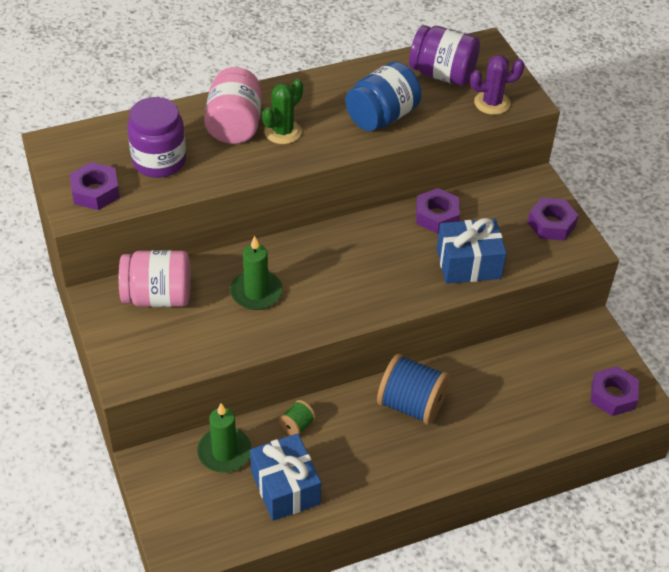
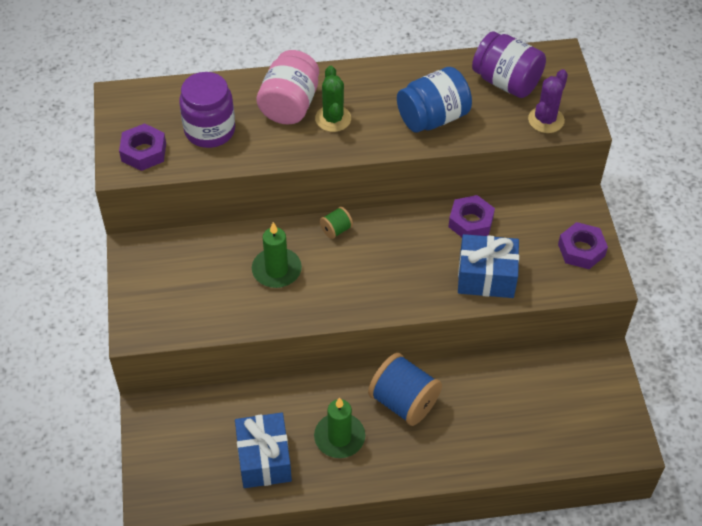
camera: 15 degrees right, 5 degrees up
pink jar [119,250,191,307] -> none
green candle [197,403,252,473] -> green candle moved to [314,397,365,458]
green cactus [262,79,303,144] -> green cactus turned 60 degrees counterclockwise [315,66,351,132]
green spool [279,400,316,435] -> green spool moved to [320,207,353,239]
purple cactus [470,55,525,115] -> purple cactus turned 60 degrees counterclockwise [528,69,568,133]
purple nut [591,366,639,416] -> none

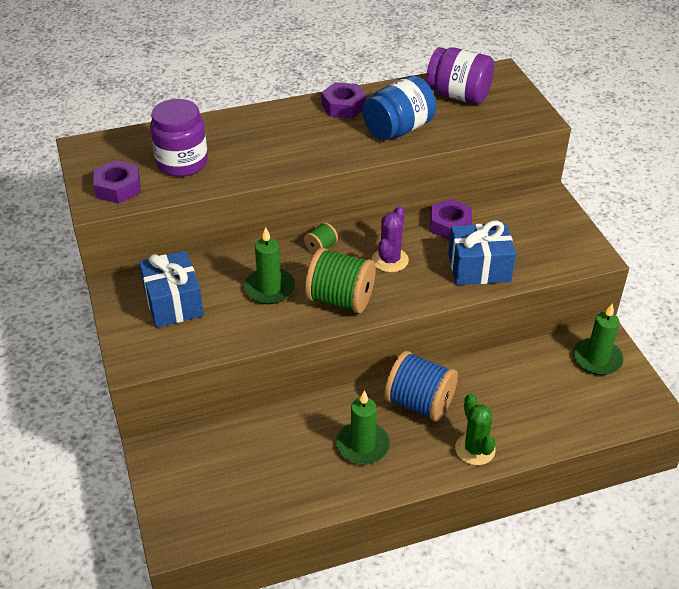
camera: 10 degrees left, 10 degrees down
blue gift [235,413,292,488] -> blue gift moved to [139,251,204,328]
pink jar [257,50,319,124] -> none
green cactus [315,66,351,132] -> green cactus moved to [455,394,496,465]
purple cactus [528,69,568,133] -> purple cactus moved to [372,206,409,272]
purple nut [558,222,608,269] -> purple nut moved to [321,82,366,118]
none -> green spool [305,248,376,314]
none -> green candle [573,304,623,375]

